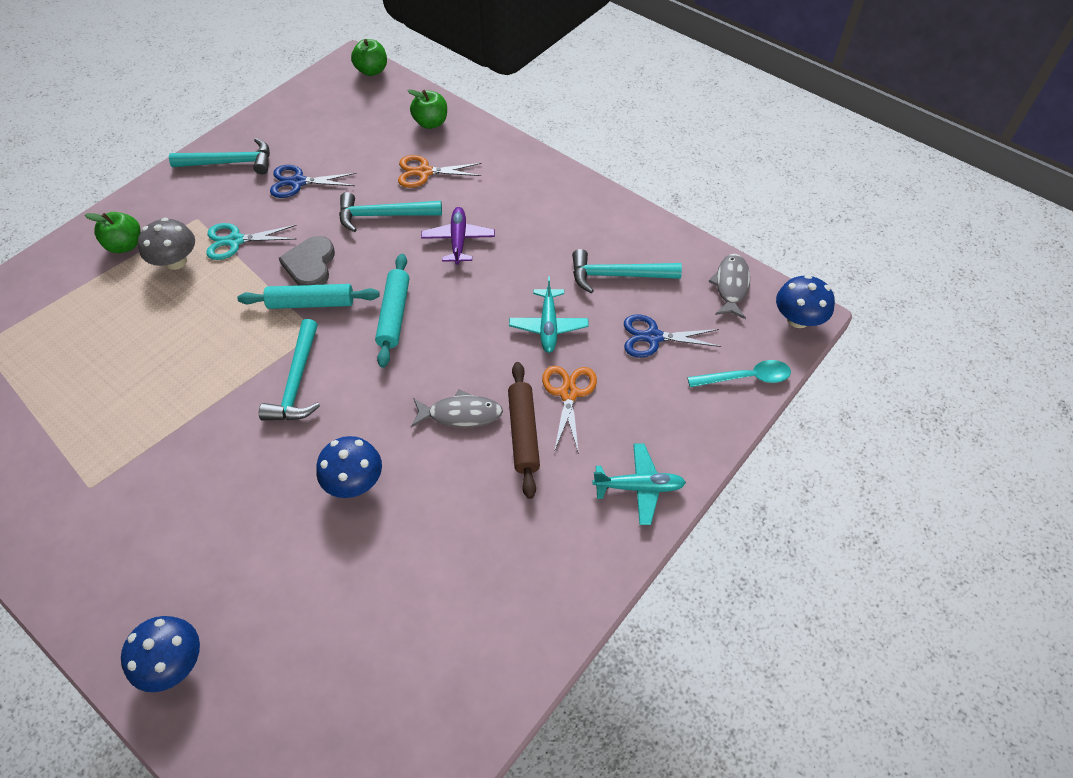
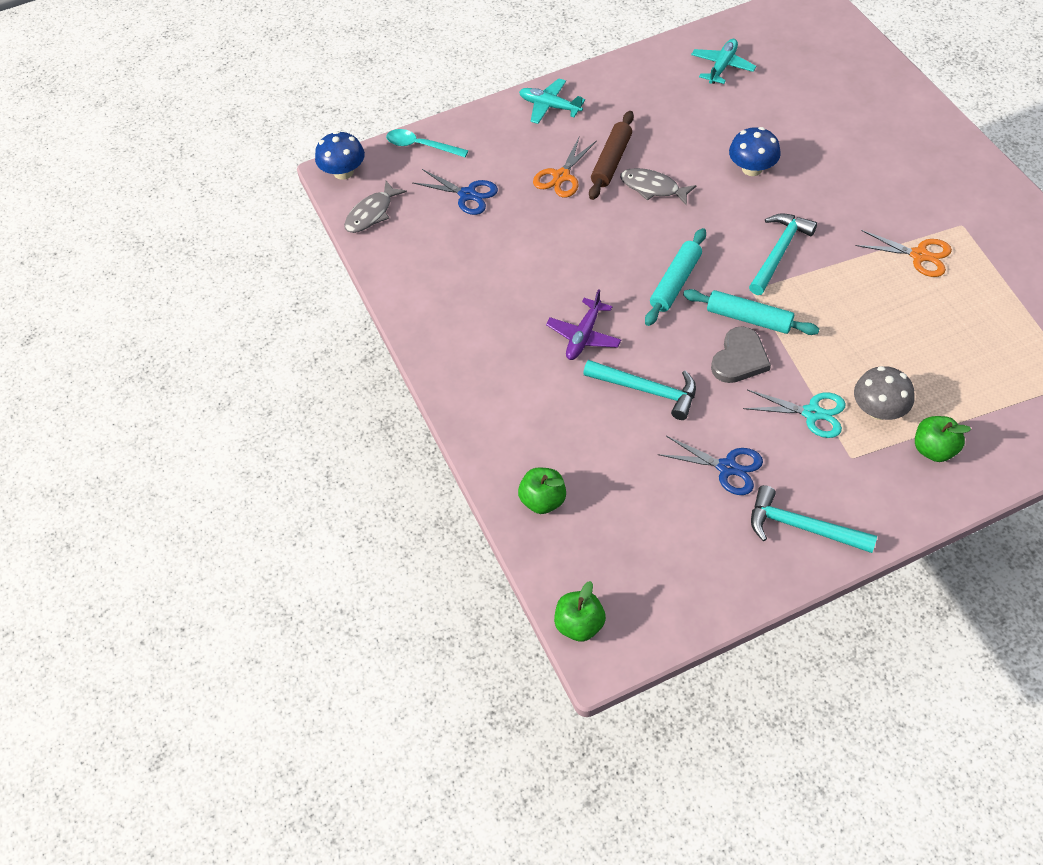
camera: 150 degrees left, 0 degrees up
blue mushroom [121,616,200,692] -> none
orange scissors [398,155,481,188] -> orange scissors moved to [856,230,952,277]
turquoise plane [509,276,589,353] -> turquoise plane moved to [691,39,756,84]
turquoise hammer [572,249,682,293] -> none

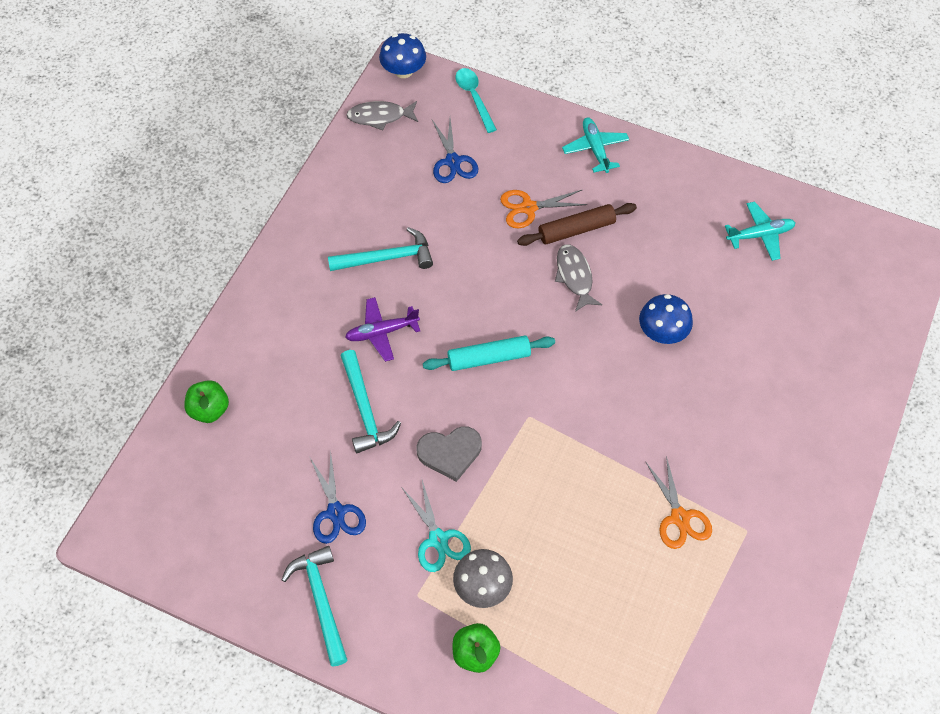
camera: 45 degrees right, 5 degrees up
green apple [554,581,606,642] -> none
turquoise rolling pin [683,289,819,335] -> none
turquoise hammer [749,213,817,295] -> turquoise hammer moved to [328,227,433,271]

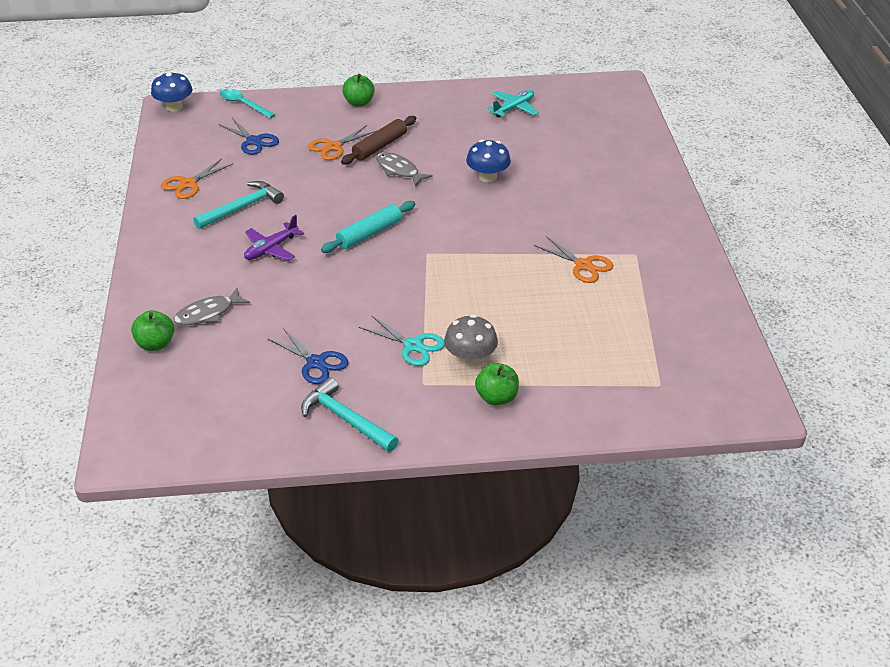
camera: 30 degrees left, 20 degrees down
turquoise hammer [341,350,401,453] -> none
grey fish [346,101,418,130] -> grey fish moved to [174,288,250,326]
grey heart [417,426,482,482] -> none
turquoise plane [562,117,629,173] -> green apple [342,74,375,107]
none -> orange scissors [161,158,233,199]

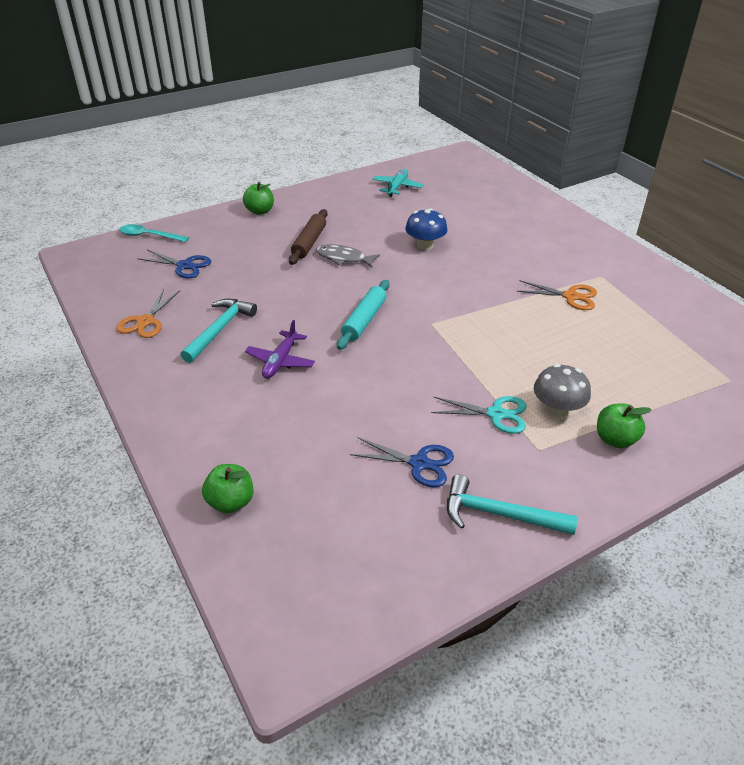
camera: 25 degrees left, 0 degrees up
blue mushroom [151,71,192,111] -> none
grey fish [174,288,250,326] -> none
orange scissors [308,125,378,160] -> none

